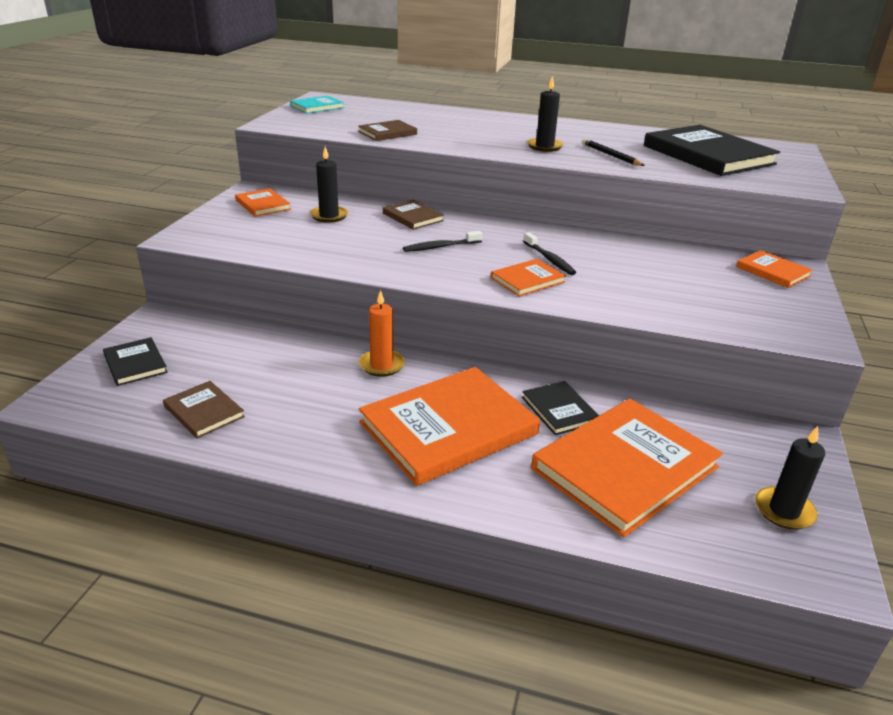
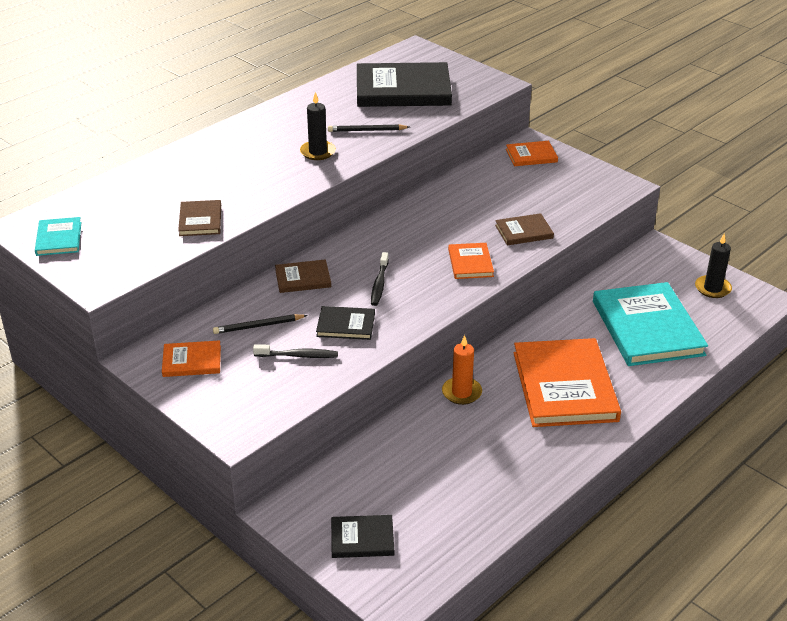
camera: 60 degrees left, 5 degrees up
brown book [163,381,245,439] -> brown book moved to [495,213,554,245]
black candle [310,147,348,223] -> black pencil [213,314,308,334]
black book [522,381,599,435] -> black book moved to [316,306,375,340]
black toothbrush [523,232,576,275] -> black toothbrush moved to [253,344,338,358]
orange book [531,399,723,537] -> turquoise book [593,282,708,366]

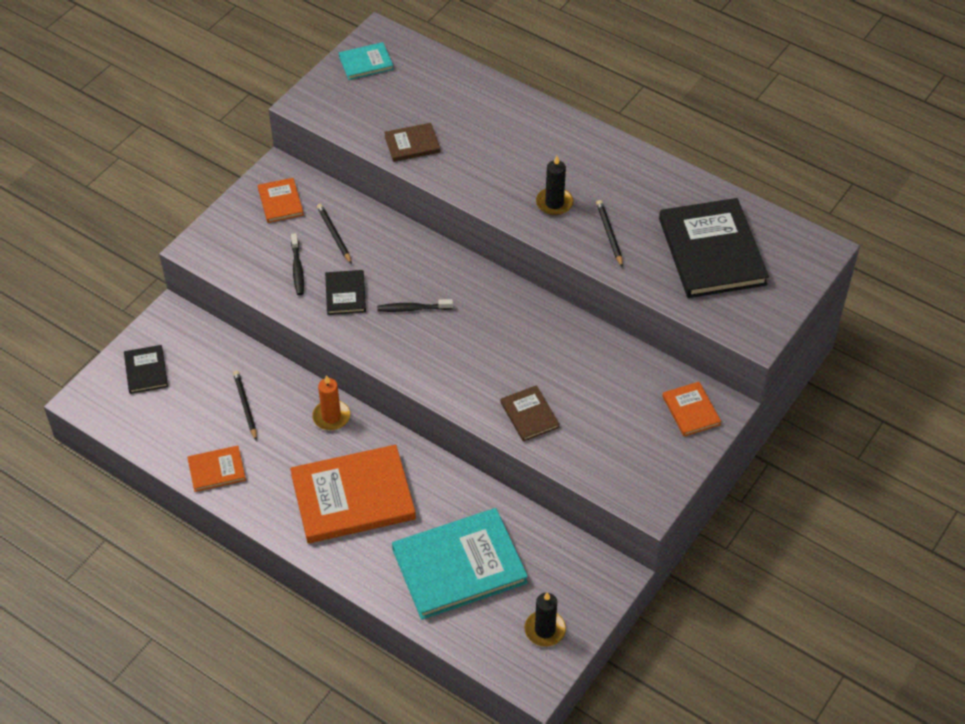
camera: 80 degrees right, 15 degrees up
brown book [275,259,331,293] -> none
orange book [448,243,494,279] -> orange book moved to [187,446,246,492]
none -> black pencil [233,371,257,441]

